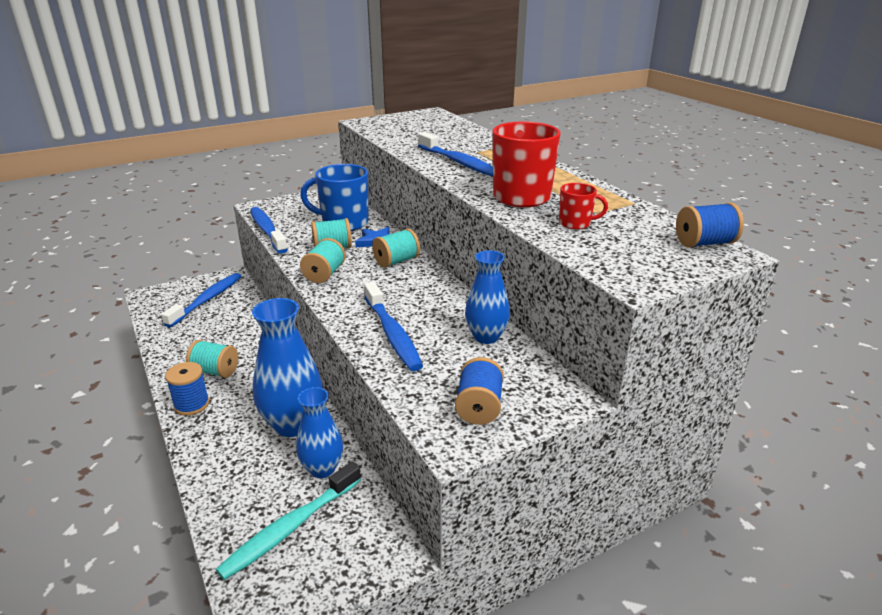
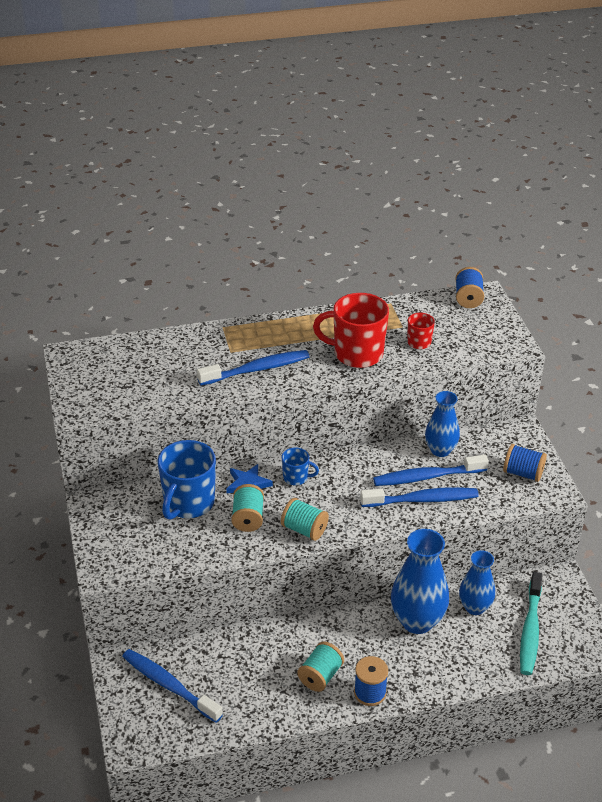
camera: 75 degrees left, 10 degrees up
turquoise toothbrush [216,462,361,580] -> turquoise toothbrush turned 45 degrees clockwise [520,572,543,675]
blue toothbrush [250,207,288,254] -> blue toothbrush moved to [373,455,489,486]
turquoise spool [372,228,420,268] -> blue mug [282,447,319,485]

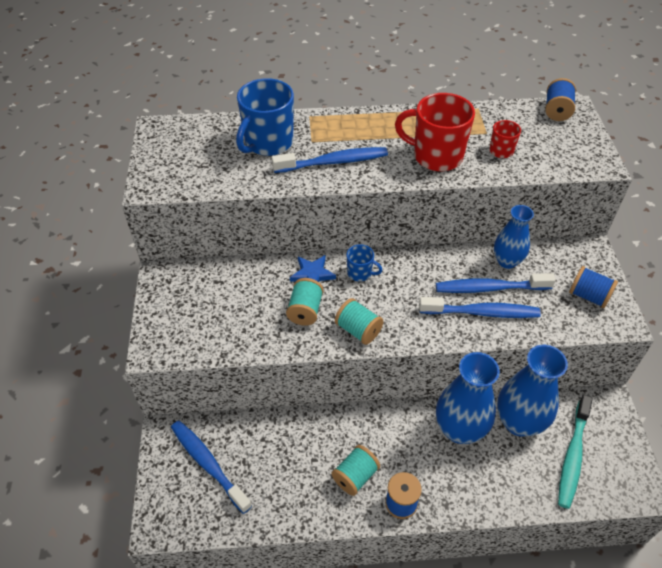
camera: 10 degrees right, 10 degrees up
blue mug [158,440,216,520] -> blue mug moved to [236,78,294,156]
blue vase [459,550,495,615] -> blue vase [497,345,568,436], size x1.59

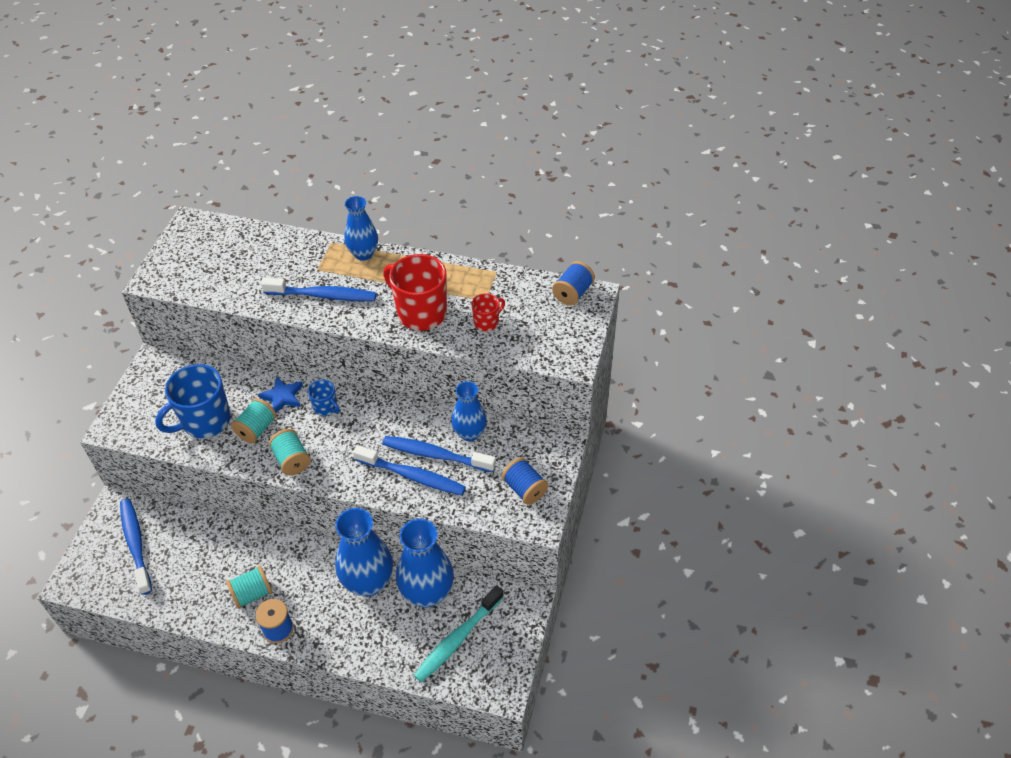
camera: 20 degrees right, 0 degrees up
blue mug [236,78,294,156] -> blue mug moved to [155,364,231,438]
none -> blue vase [344,196,378,261]

